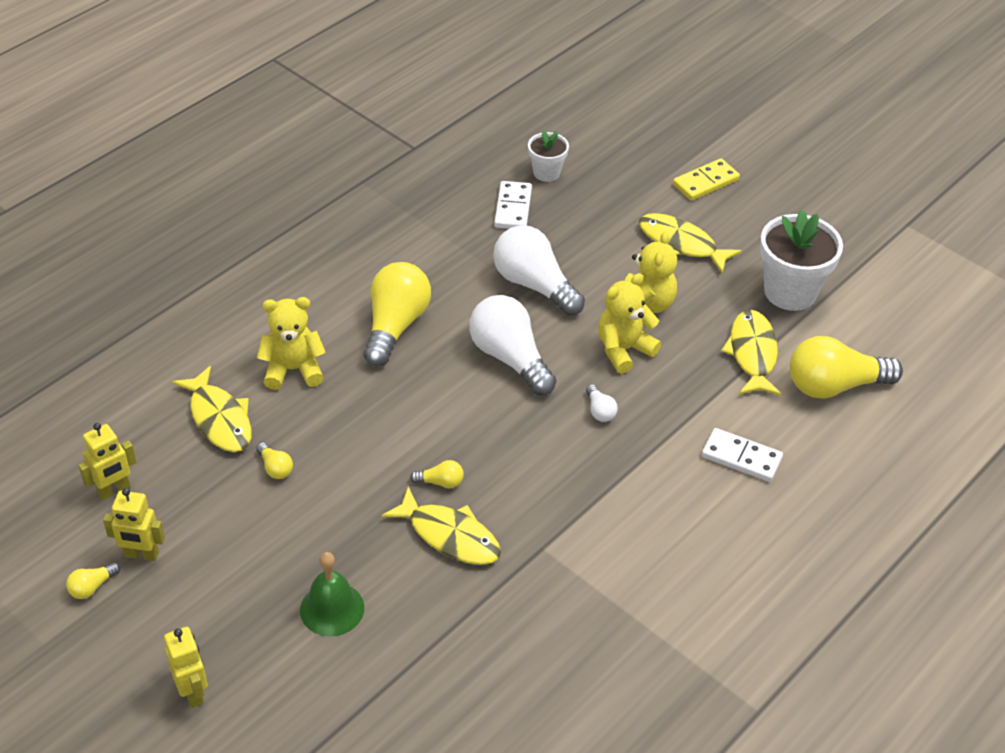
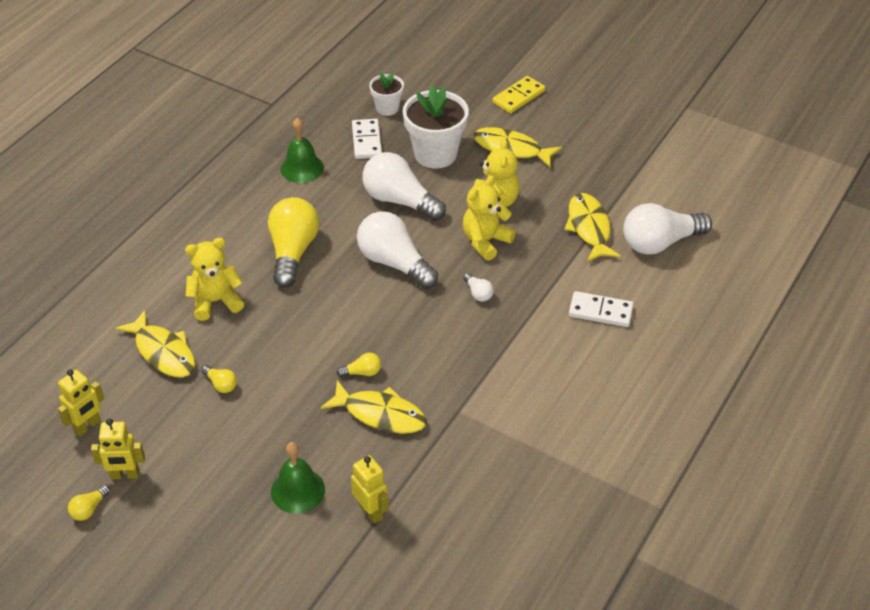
camera: 10 degrees left, 0 degrees up
yellow robot [164,627,208,708] -> yellow robot moved to [351,455,389,524]
white flower pot [760,209,843,311] -> white flower pot moved to [403,85,469,169]
yellow light bulb [790,336,903,399] -> white light bulb [623,203,712,255]
none -> green bell [280,118,324,183]

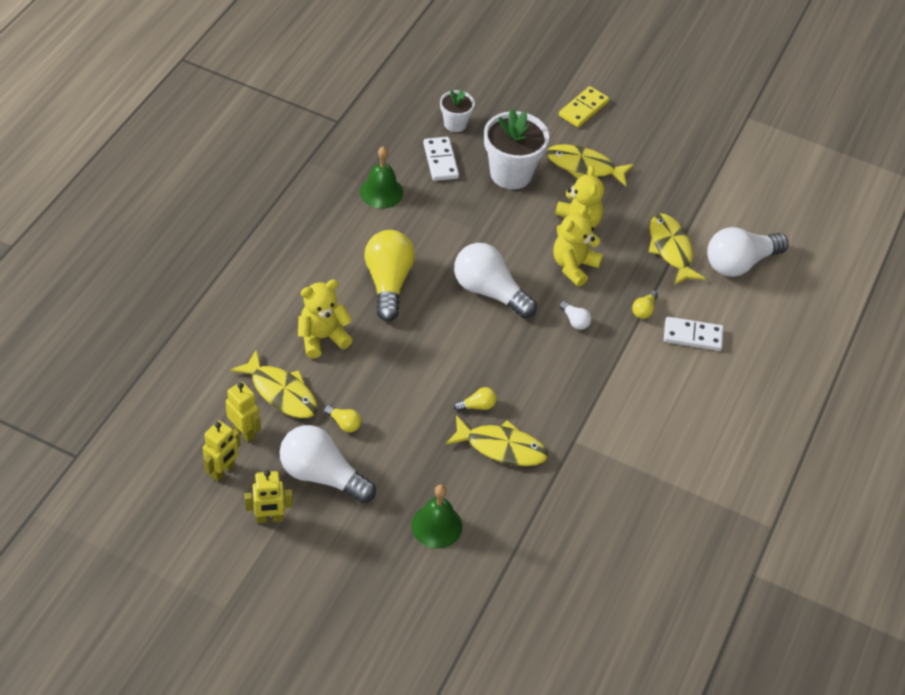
camera: 10 degrees left, 5 degrees up
yellow light bulb [68,485,110,521] -> yellow light bulb moved to [632,290,658,319]
yellow robot [351,455,389,524] -> yellow robot moved to [226,382,261,442]
white light bulb [362,152,446,221] -> white light bulb moved to [280,425,376,503]

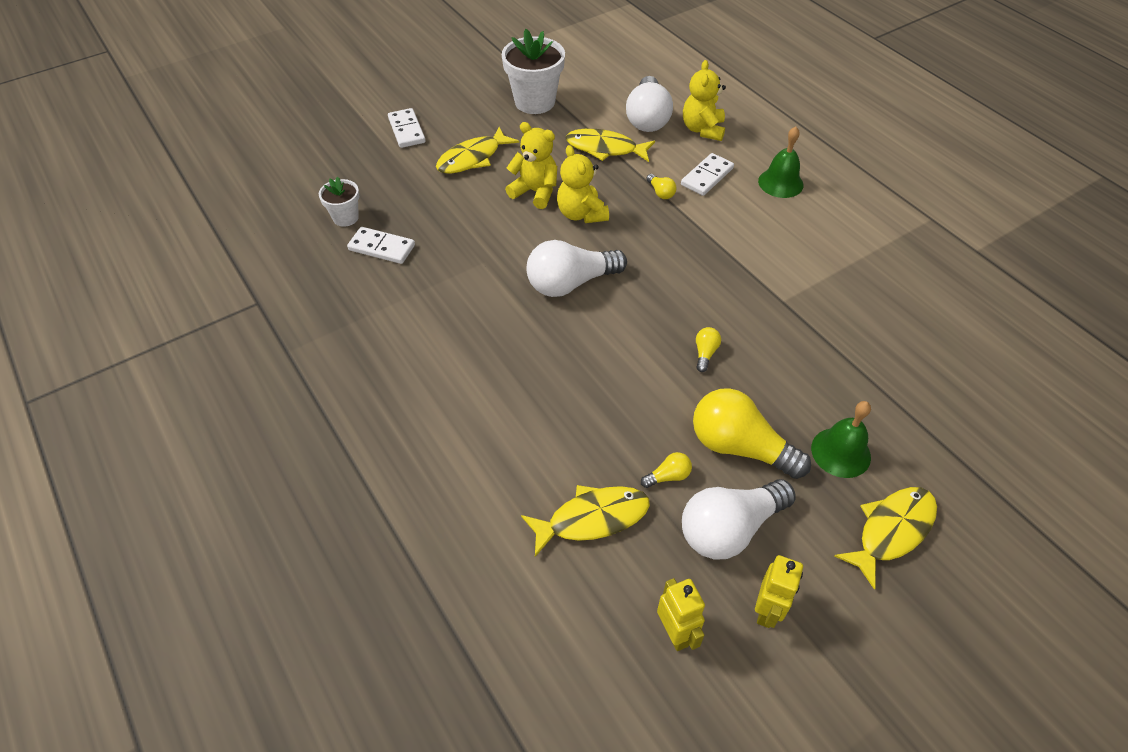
camera: 55 degrees left, 0 degrees up
yellow robot [226,382,261,442] -> none
yellow teddy bear [298,279,353,358] -> yellow teddy bear moved to [683,60,726,141]
green bell [360,146,403,208] -> green bell moved to [758,127,804,198]
yellow light bulb [364,230,415,321] -> yellow light bulb moved to [693,388,811,479]
yellow fish [445,415,548,466] -> yellow fish moved to [834,487,937,590]
white flower pot [484,109,549,189] -> white flower pot moved to [502,29,565,114]
yellow domino [559,86,609,127] -> white domino [388,108,426,148]
white light bulb [559,301,591,330] -> none

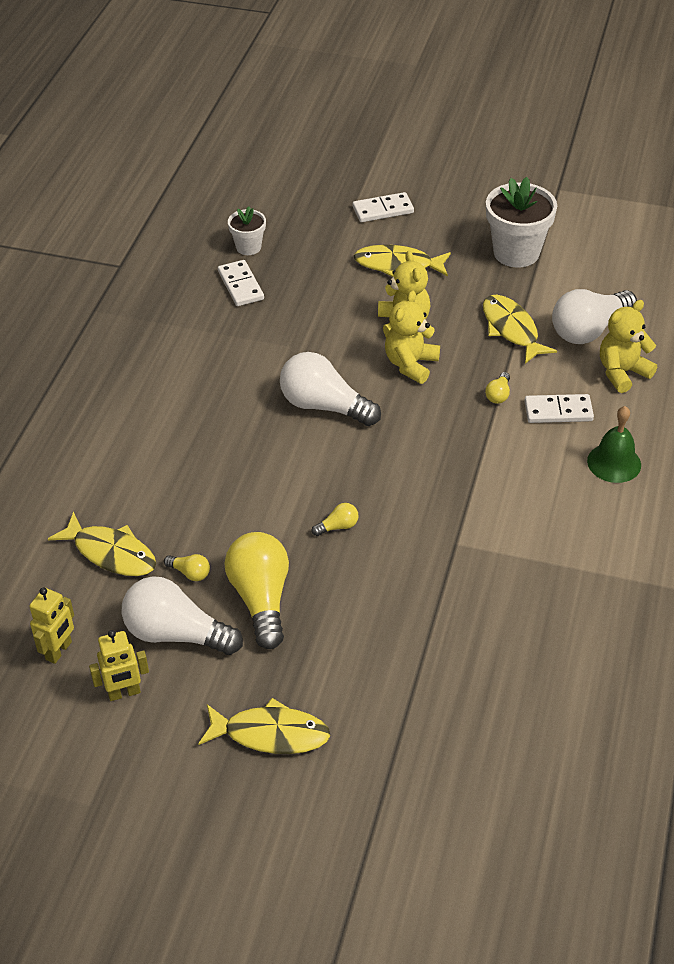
camera: 50 degrees right, 5 degrees down
white domino [388,108,426,148] -> white domino turned 45 degrees clockwise [353,192,414,222]
green bell [811,401,871,478] -> none

